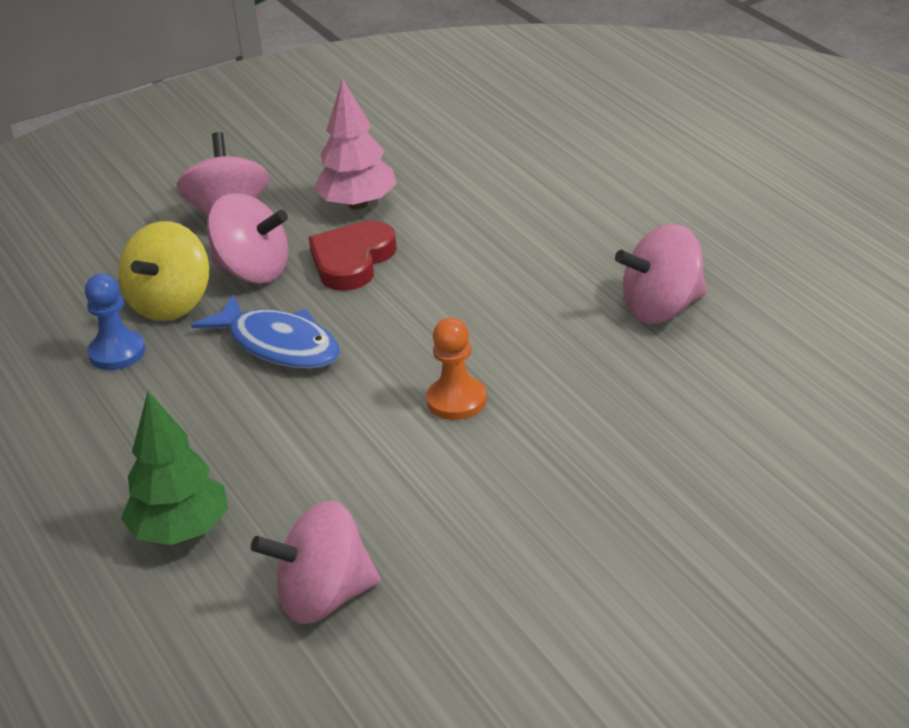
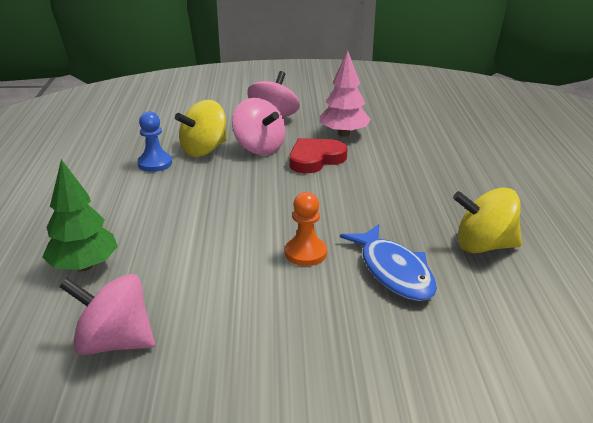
camera: 25 degrees right, 5 degrees down
blue fish [191,294,340,369] -> blue fish moved to [340,224,437,301]
pink spinning top [615,224,707,324] -> yellow spinning top [453,187,522,253]

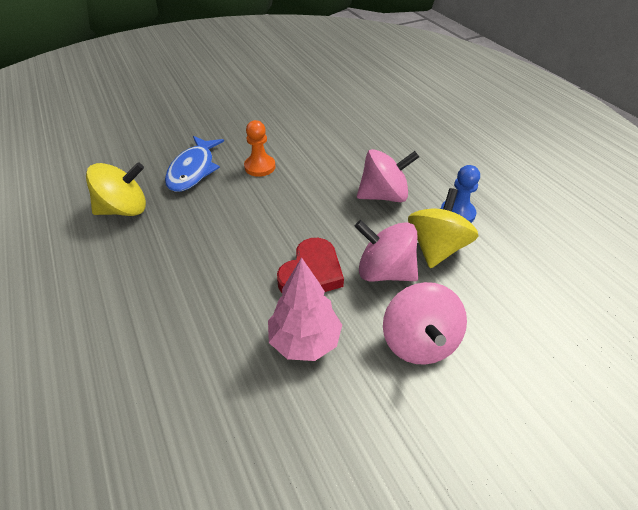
camera: 155 degrees right, 15 degrees up
green tree [42,159,118,271] -> none
pink spinning top [59,274,155,355] -> pink spinning top moved to [357,149,419,202]
blue fish [340,224,437,301] -> blue fish turned 120 degrees counterclockwise [165,136,224,192]

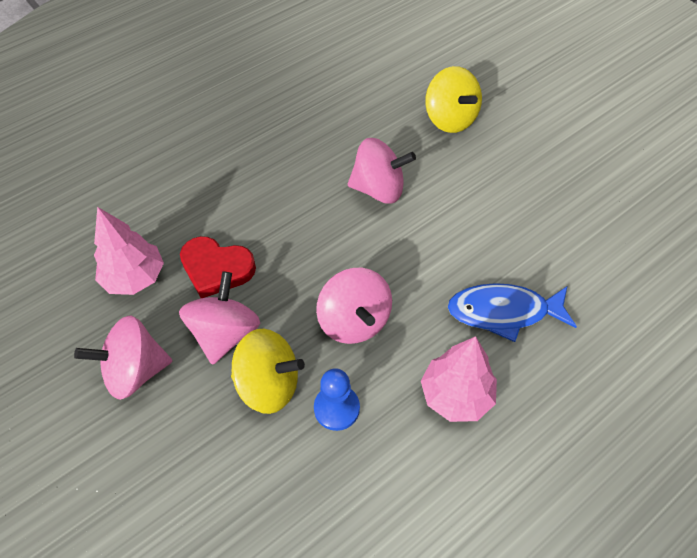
camera: 80 degrees right, 10 degrees up
yellow spinning top [86,162,146,216] -> yellow spinning top moved to [425,66,482,133]
blue fish [165,136,224,192] -> blue fish moved to [448,283,577,342]
orange pawn [244,120,276,177] -> pink spinning top [348,138,416,204]
none -> pink tree [421,336,497,422]

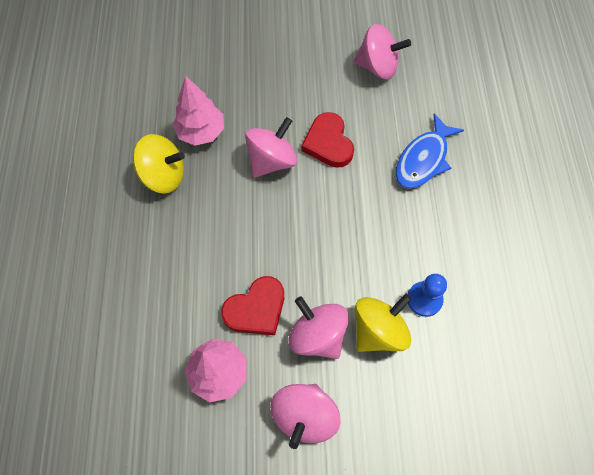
camera: 55 degrees left, 10 degrees up
pink spinning top [316,268,392,344] -> pink spinning top moved to [354,24,411,80]
pink tree [421,336,497,422] -> pink tree moved to [173,76,224,146]
yellow spinning top [425,66,482,133] -> yellow spinning top moved to [133,134,185,193]
none -> red heart [302,112,354,168]

